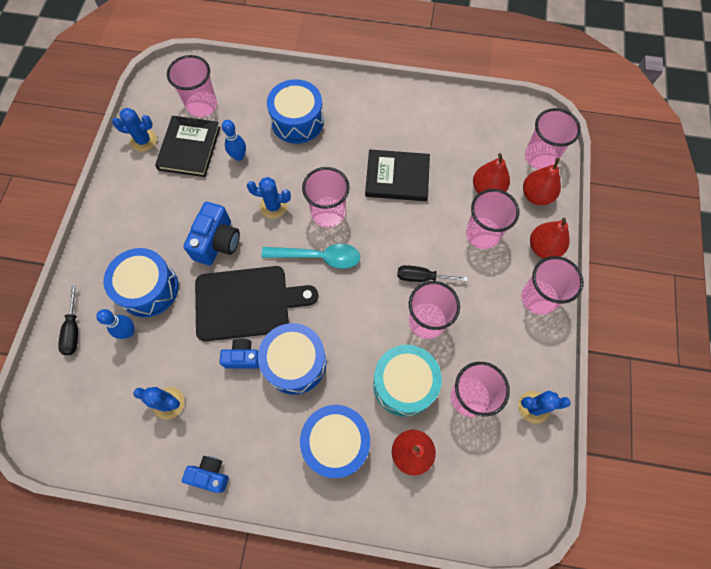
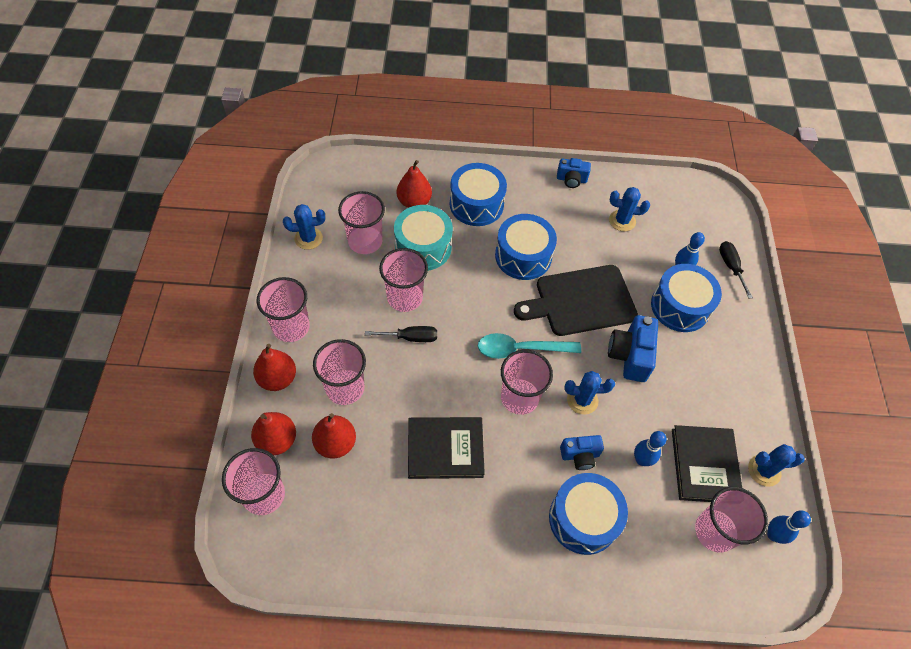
camera: 170 degrees right, 10 degrees down
blue camera [220,339,259,369] -> blue camera moved to [560,435,604,470]
none -> blue bowling pin [767,510,811,544]

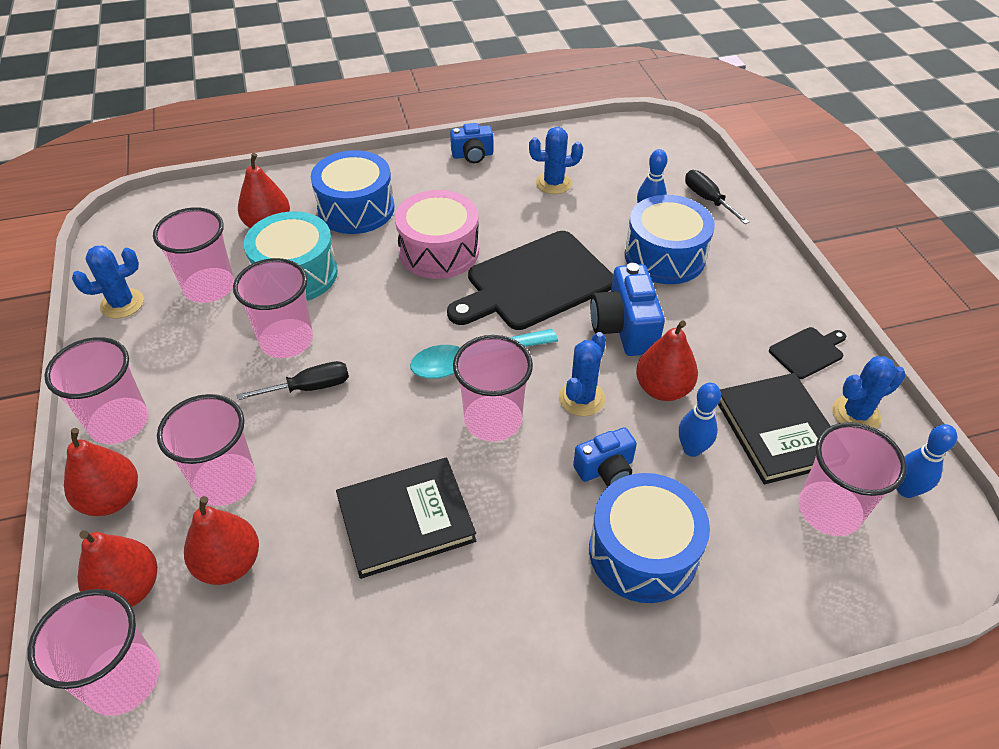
camera: 15 degrees left, 10 degrees down
blue drum [495,214,557,280] -> pink drum [395,190,479,279]
blue cactus [564,371,615,415] -> blue cactus turned 45 degrees counterclockwise [559,332,606,416]
none -> red pear [636,320,698,401]
none -> black cutting board [769,327,846,379]

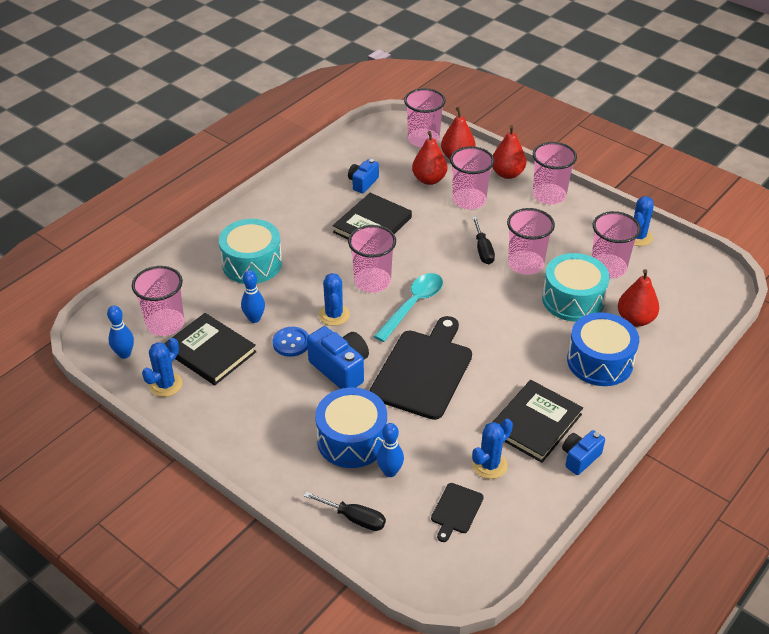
camera: 145 degrees right, 5 degrees down
black screwdriver [237,361,349,400] -> black screwdriver turned 45 degrees counterclockwise [472,216,495,264]
pink drum [395,190,479,279] -> none
blue camera [573,427,637,486] -> blue camera moved to [348,159,379,193]
blue drum [589,473,710,603] -> turquoise drum [219,219,282,284]
red pear [636,320,698,401] -> blue button [273,327,309,357]
black cutting board [769,327,846,379] -> black cutting board moved to [431,483,484,542]
none -> black book [493,380,583,463]

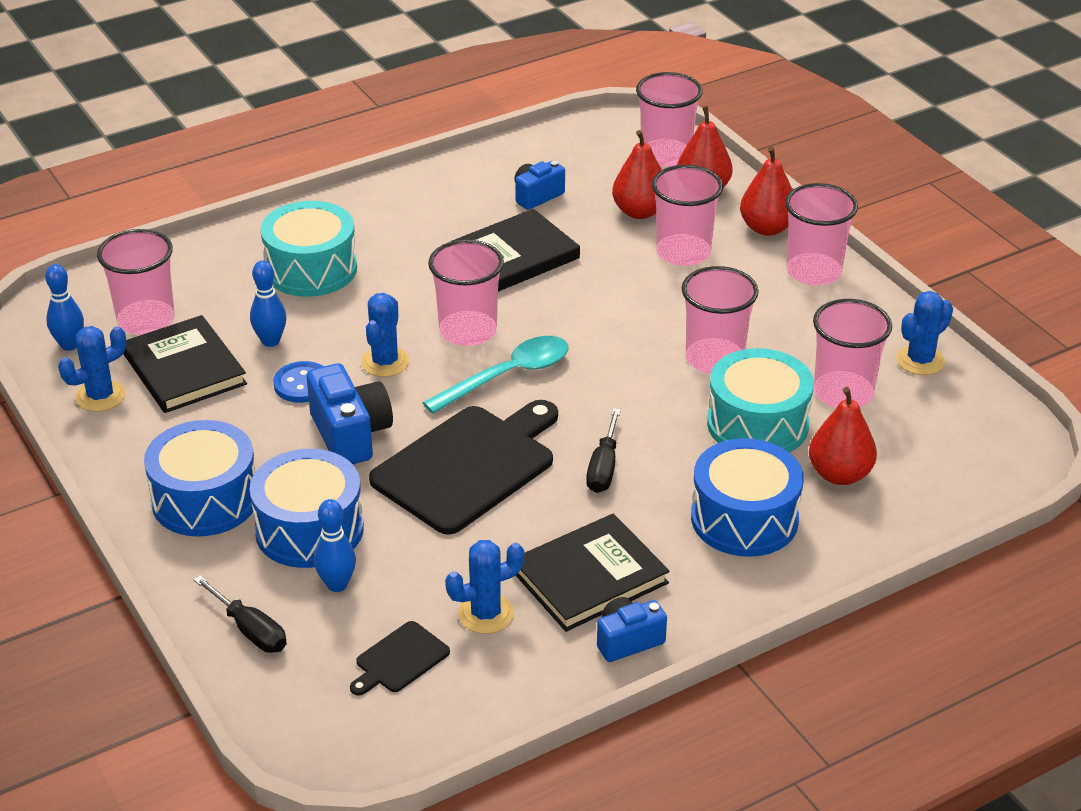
camera: 20 degrees right, 5 degrees down
black screwdriver [472,216,495,264] -> black screwdriver moved to [586,408,621,493]
none -> blue drum [144,420,255,537]

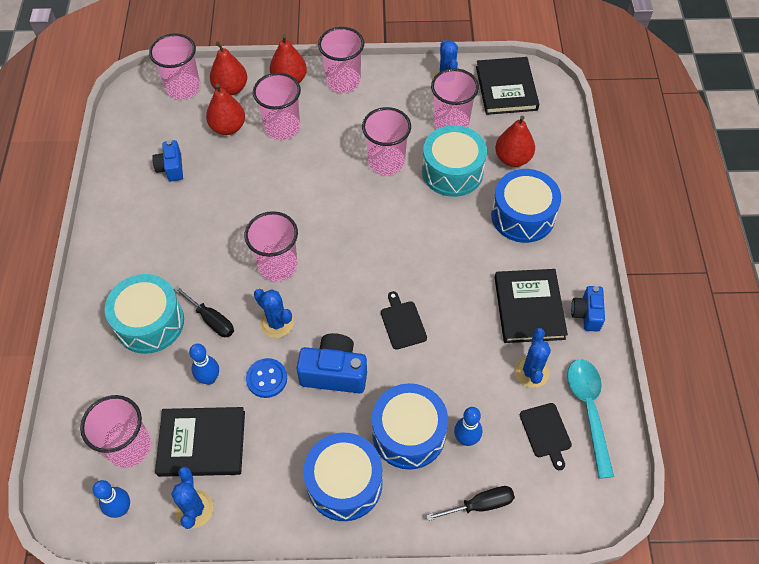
camera: 60 degrees left, 20 degrees up
black cutting board [369,400,558,535] -> black cutting board [381,291,427,350], size x0.46
turquoise spoon [422,336,568,414] -> turquoise spoon moved to [567,359,614,479]
black book [451,209,580,292] -> black book moved to [476,57,539,115]
black screwdriver [586,408,621,493] -> black screwdriver moved to [174,286,234,337]

